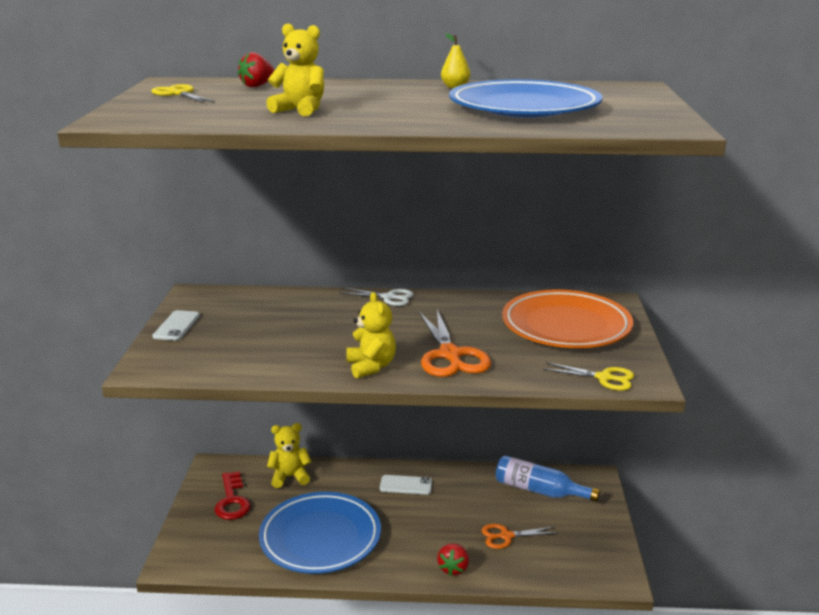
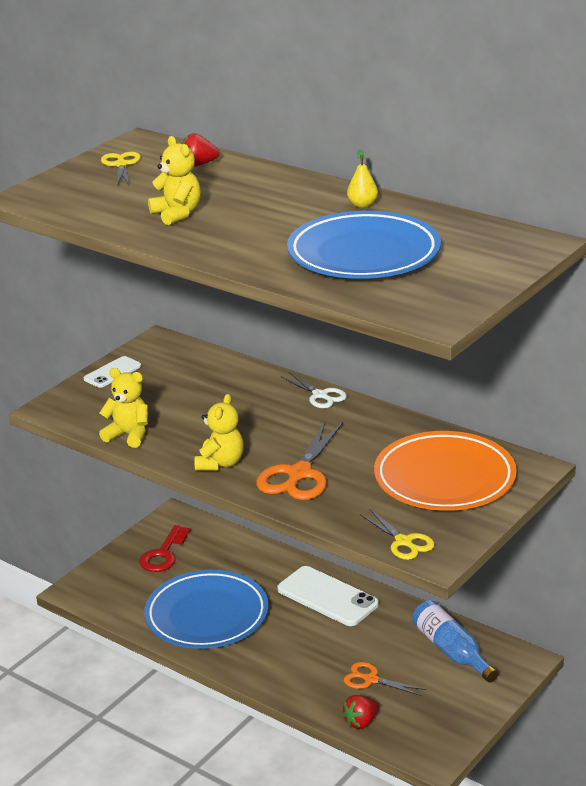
camera: 35 degrees right, 5 degrees up
yellow teddy bear [267,423,312,488] -> yellow teddy bear moved to [99,368,148,448]
white phone [380,475,432,495] -> white phone [277,566,379,626], size x1.76
red strawberry [437,543,469,576] -> red strawberry moved to [342,695,379,729]

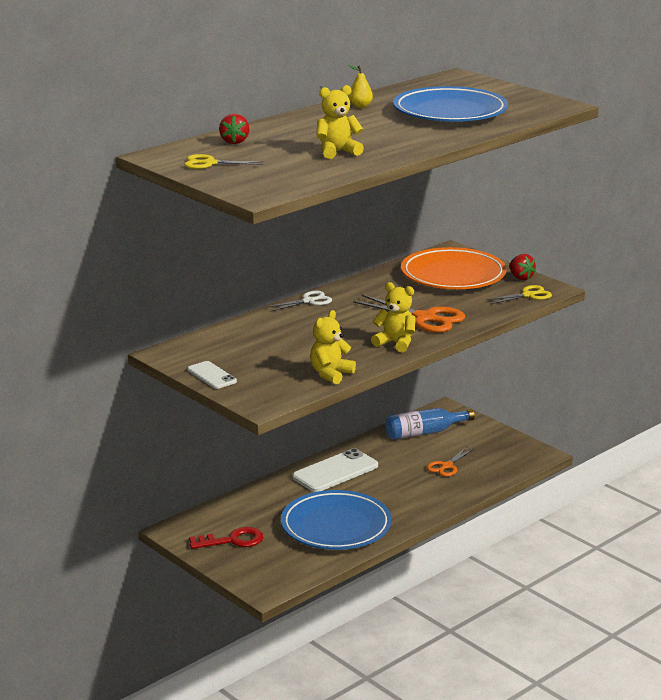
camera: 80 degrees left, 5 degrees down
red key [140,525,191,572] -> red key turned 45 degrees counterclockwise [189,527,263,549]
red strawberry [342,695,379,729] -> red strawberry moved to [509,254,536,280]

